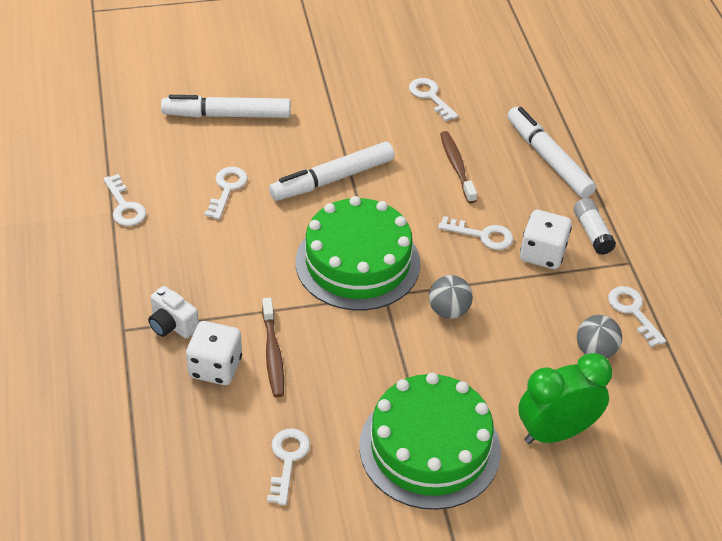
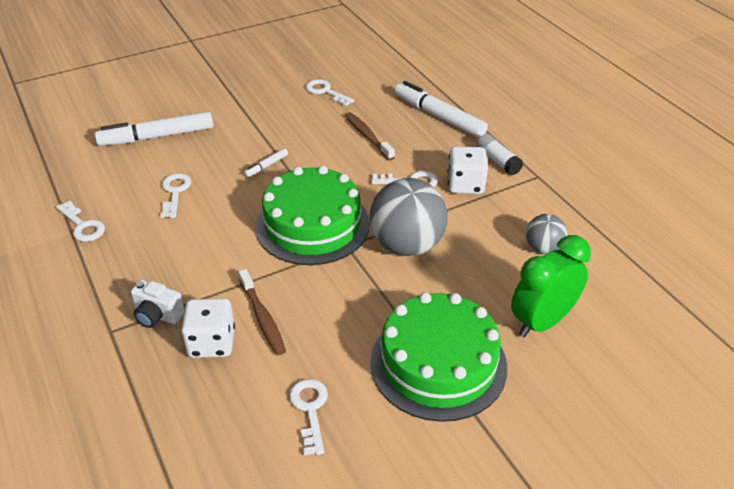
camera: 15 degrees left, 5 degrees down
white marker [269,142,394,201] -> white marker [244,148,288,177], size x0.44
grey ball [429,275,473,319] -> grey ball [370,178,448,256], size x1.92
white key [608,286,666,347] -> none

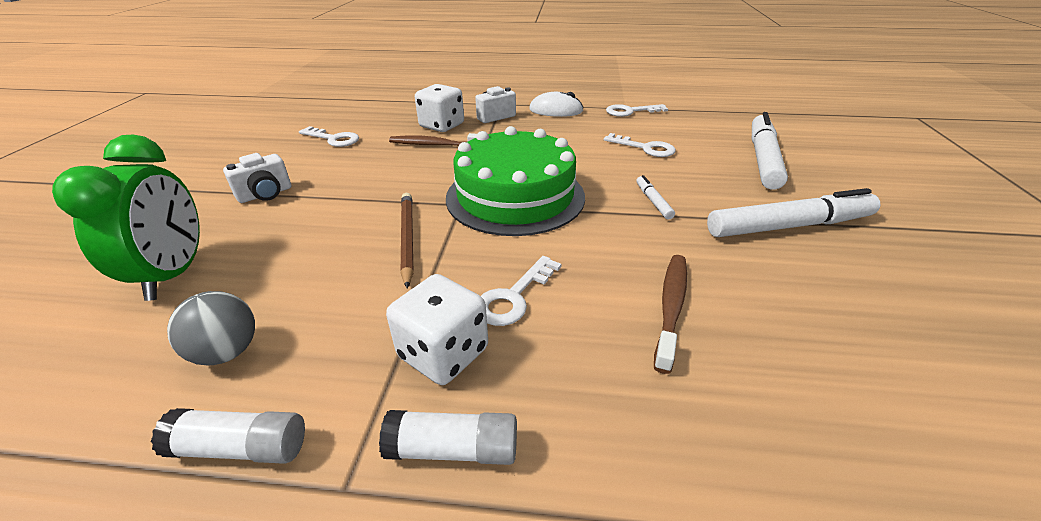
camera: 125 degrees right, 5 degrees down
white key [306,79,354,106] -> none
brown toothbrush [345,112,395,160] -> brown toothbrush turned 75 degrees counterclockwise [654,255,687,374]
grey ball [370,178,448,256] -> brown pencil [401,193,414,289]
green cake [370,292,507,422] -> white camera [223,153,291,203]
white marker [394,81,488,138] -> white marker moved to [707,188,880,237]
none -> white glue stick [151,408,305,464]
none -> white mouse [529,92,584,117]

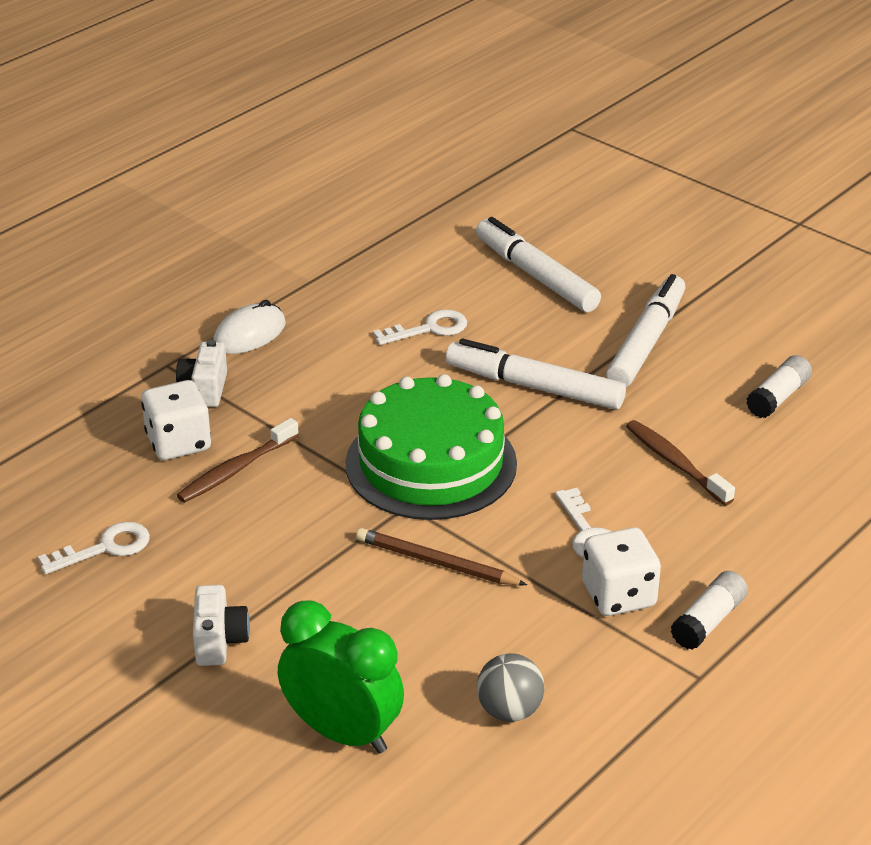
camera: 55 degrees left, 0 degrees up
white glue stick [151,408,305,464] -> white glue stick moved to [746,355,812,418]
white key [606,104,668,117] -> none
white marker [636,175,675,220] -> white marker [446,339,626,410], size x2.26

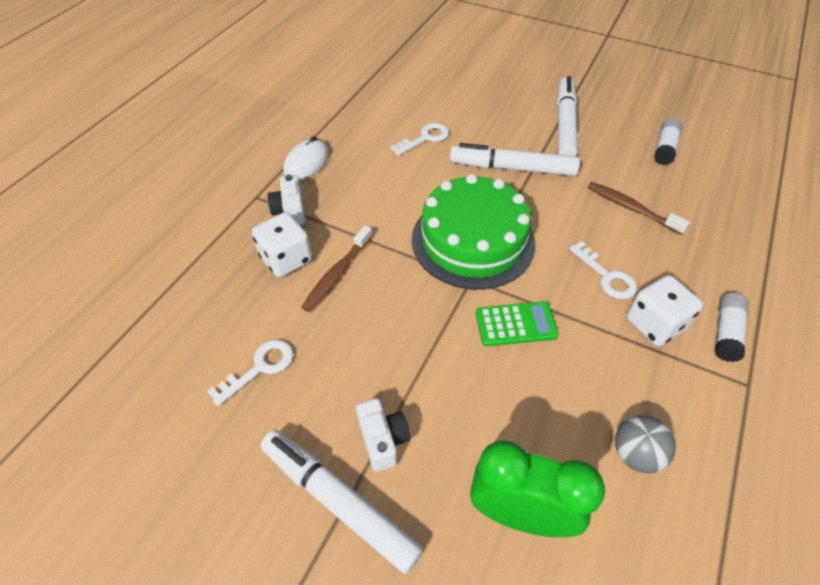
camera: 15 degrees left, 15 degrees up
brown pencil [356,528,527,586] -> green calculator [476,301,559,346]
white marker [476,217,601,312] -> white marker moved to [261,430,423,574]

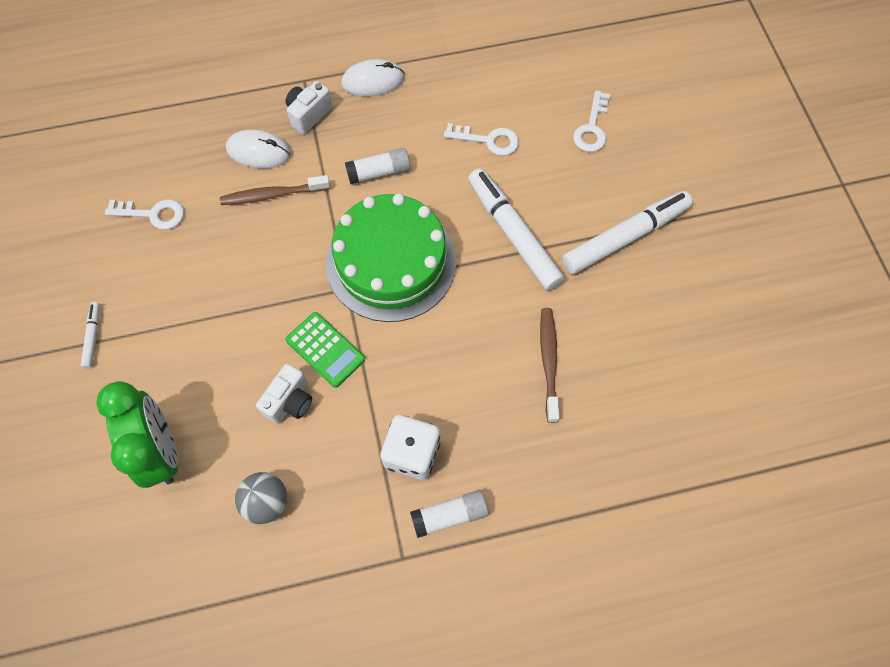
camera: 50 degrees right, 15 degrees up
white dice [252,212,312,278] -> white mouse [226,130,291,169]
white marker [261,430,423,574] -> white marker [81,302,100,368], size x0.44
white camera [356,399,410,472] -> white camera moved to [256,364,312,424]
white key [569,241,637,299] -> white key moved to [573,90,611,152]
white glue stick [654,118,682,165] -> white glue stick moved to [345,148,410,184]

